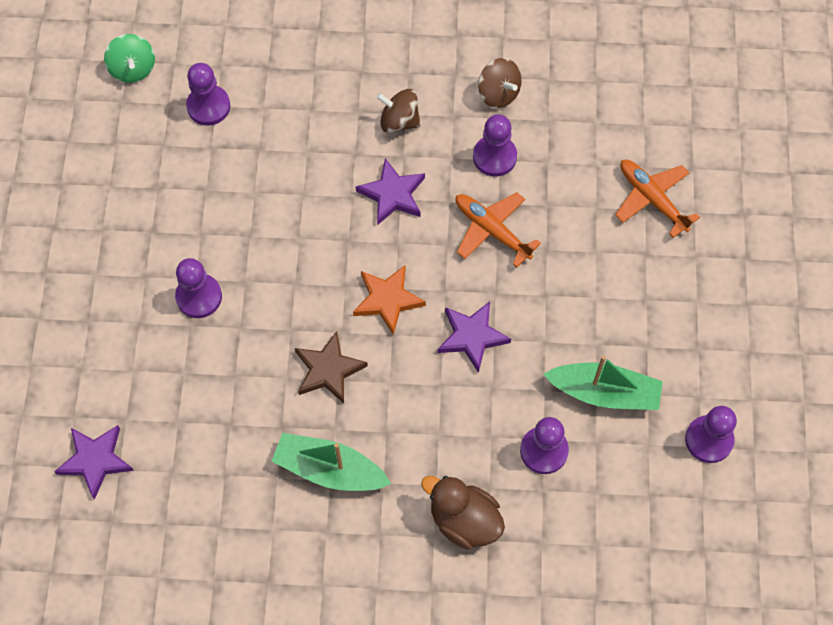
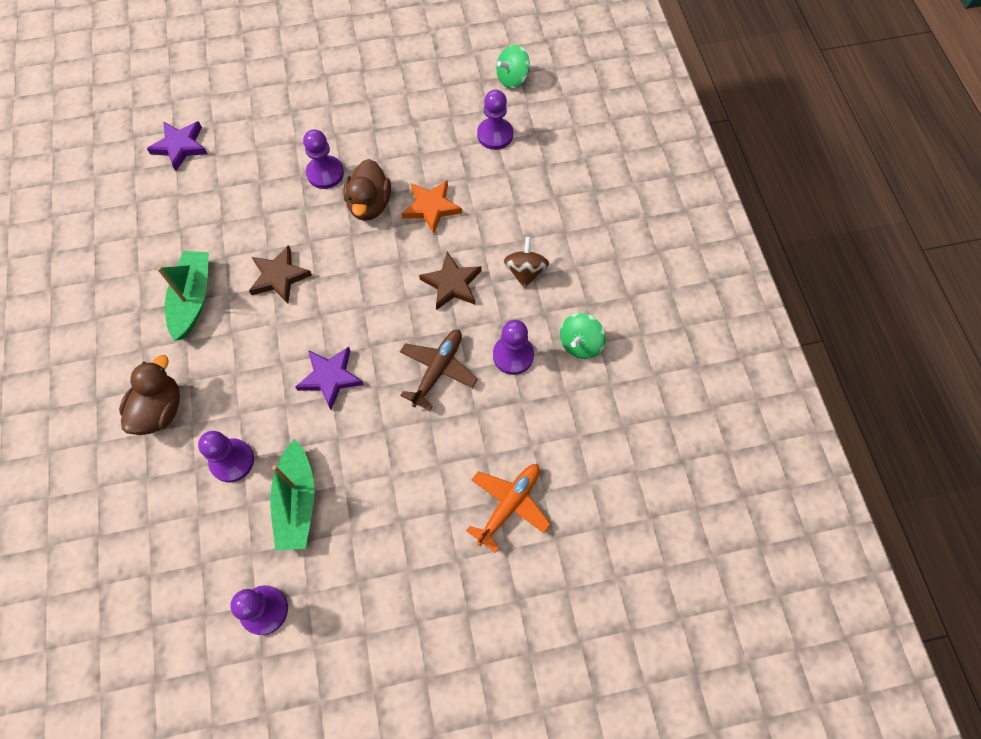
camera: 75 degrees right, 0 degrees up
orange star [353,265,426,335] -> orange star moved to [401,180,462,234]
purple star [356,158,425,225] -> brown star [419,252,481,310]
orange plane [456,192,541,267] -> brown plane [400,330,478,411]
brown spinning top [478,58,522,108] -> green spinning top [560,313,606,359]
none -> brown duck [343,159,391,221]

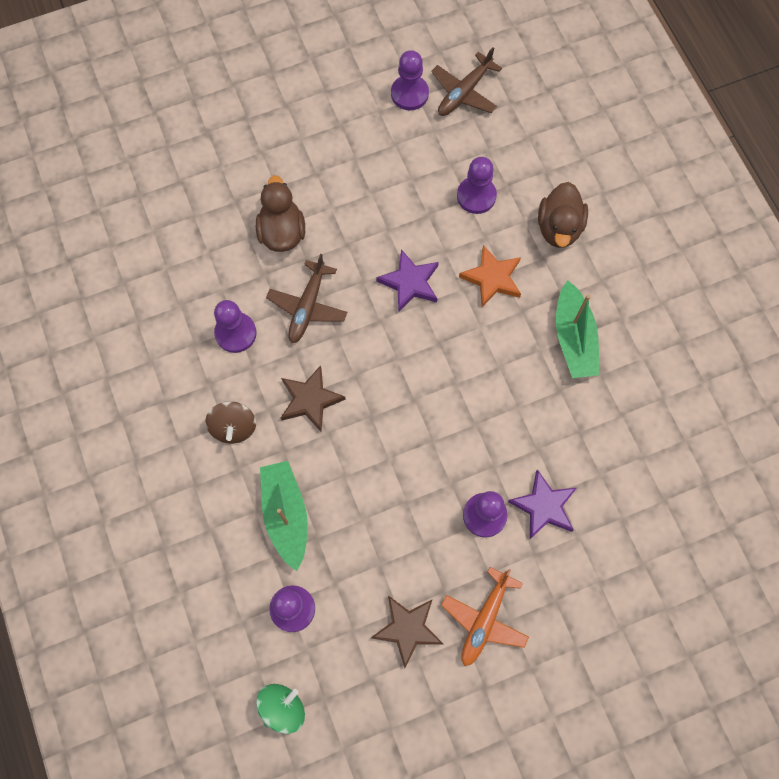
camera: 170 degrees right, 5 degrees up
purple star [147,121,208,171] -> purple star moved to [508,469,576,539]
brown star [249,245,312,304] -> brown star moved to [371,596,443,668]
green boat [270,439,315,551] -> green boat moved to [260,461,308,571]
brown duck [343,159,391,221] -> brown duck moved to [256,175,305,252]
orange star [401,180,462,234] -> orange star moved to [459,245,521,307]
orange plane [466,464,551,553] -> orange plane moved to [441,567,529,666]
green spinning top [560,313,606,359] -> none
none -> brown plane [431,47,502,116]

